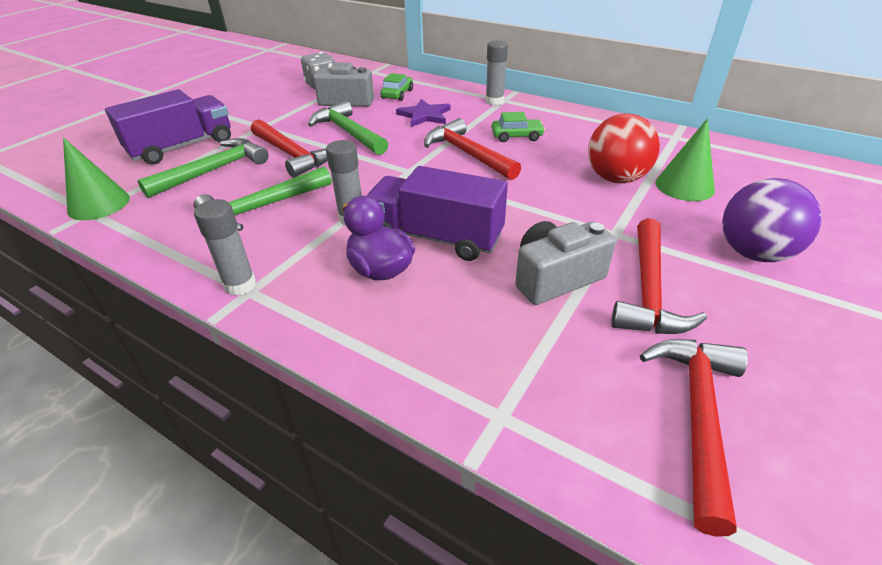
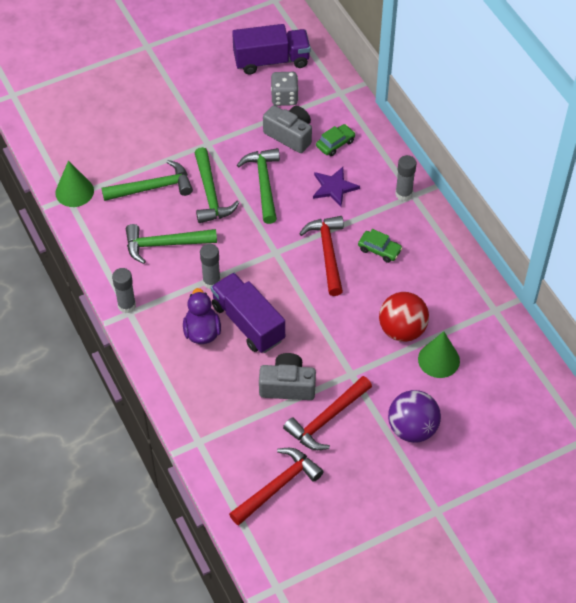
camera: 30 degrees right, 15 degrees up
purple truck [105,89,231,165] -> purple truck moved to [232,24,310,74]
red hammer [251,119,328,178] -> green hammer [194,147,239,223]

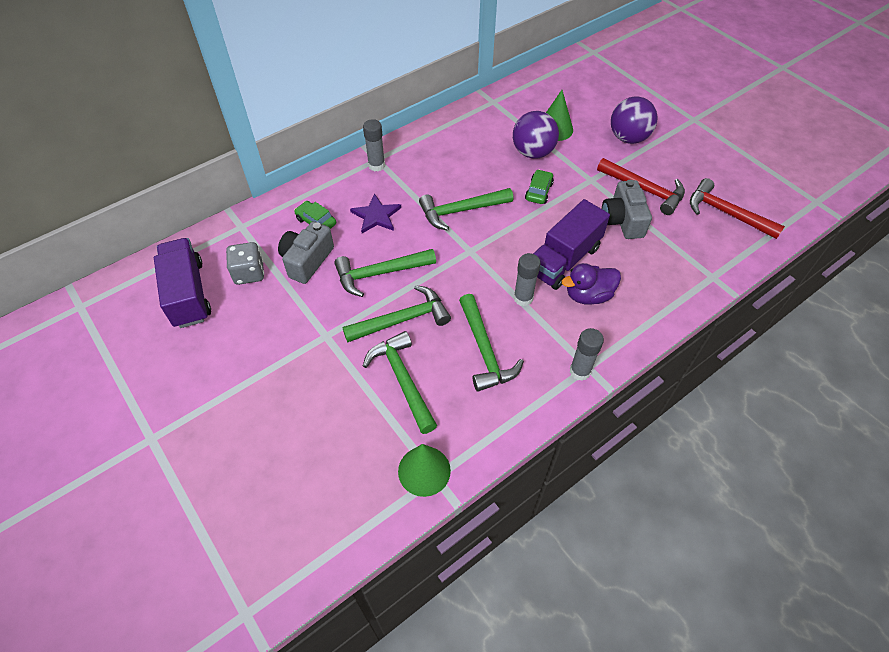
camera: 100 degrees left, 0 degrees up
red hammer [299,216,344,296] -> green hammer [419,188,513,231]
green car [358,229,403,263] -> green car moved to [525,169,554,204]
red ball [379,292,429,342] -> purple ball [513,111,559,159]

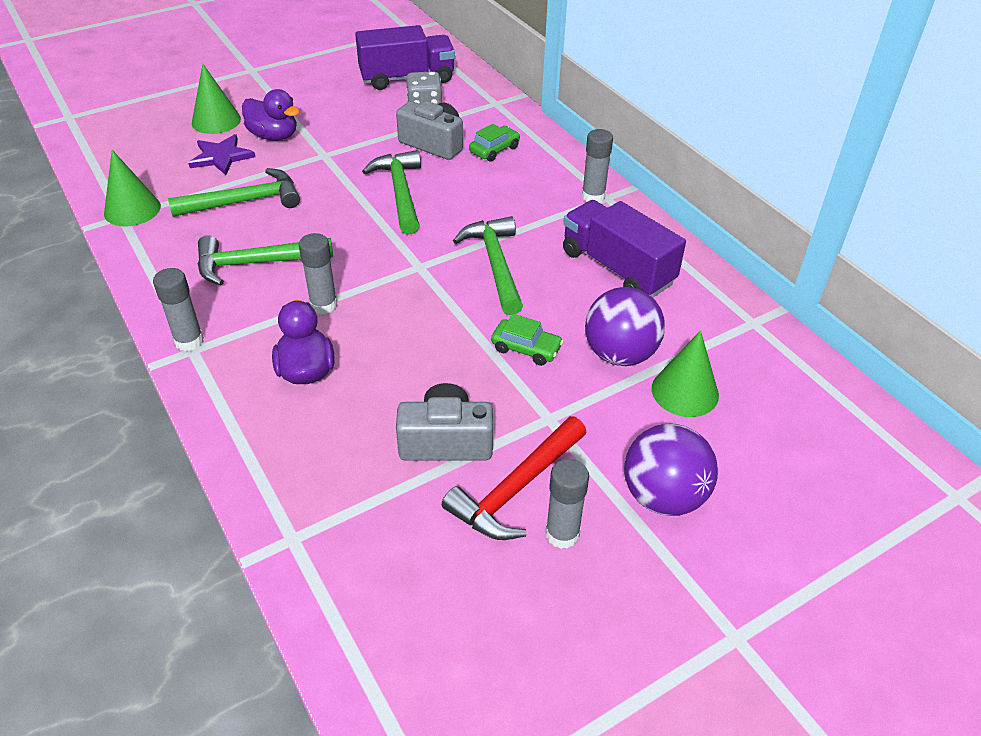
camera: 95 degrees right, 10 degrees down
green hammer [342,285,451,342] -> none
purple star [350,194,401,233] -> purple star moved to [188,134,255,175]
purple truck [533,199,610,290] -> purple truck moved to [563,200,686,298]
red hammer [690,178,785,239] -> none
none -> green cone [192,64,241,134]
none -> purple duck [242,89,300,141]
none -> grey glue stick [546,459,589,549]

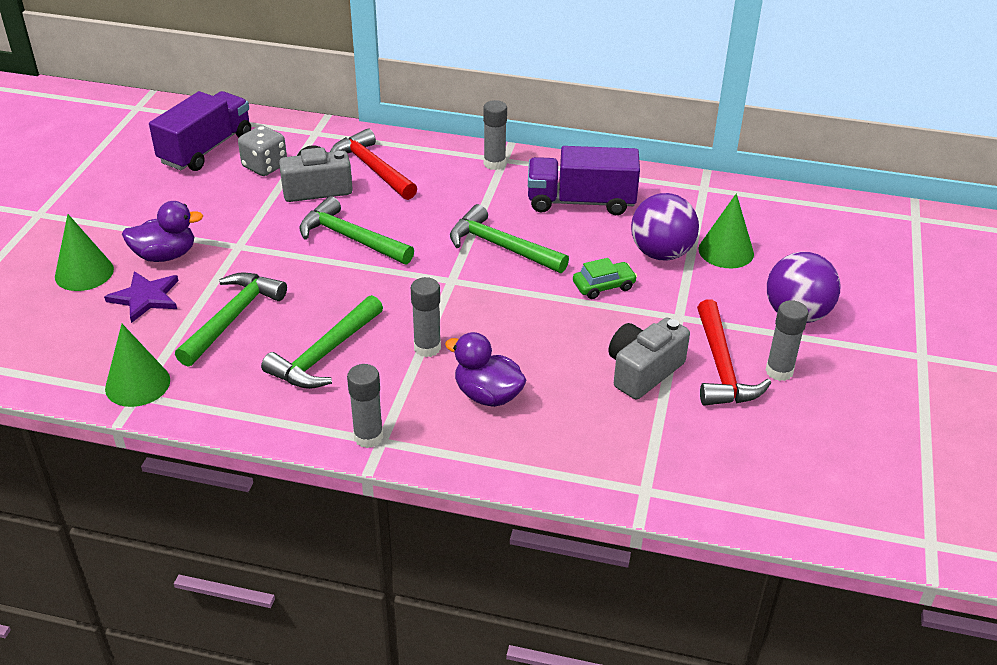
camera: 45 degrees left, 5 degrees down
green car [469,124,520,162] -> red hammer [330,128,417,200]

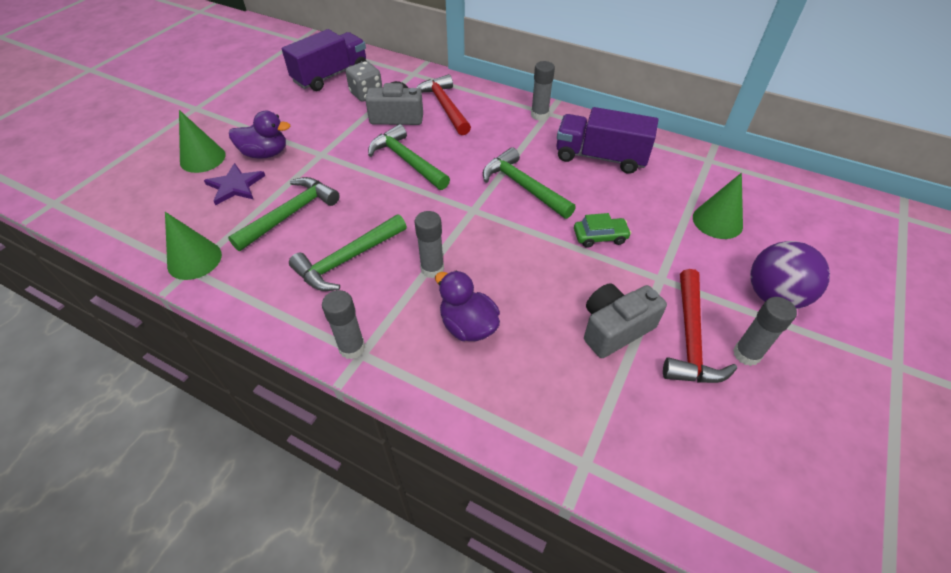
camera: 15 degrees right, 10 degrees up
purple ball [631,193,699,261] -> none

